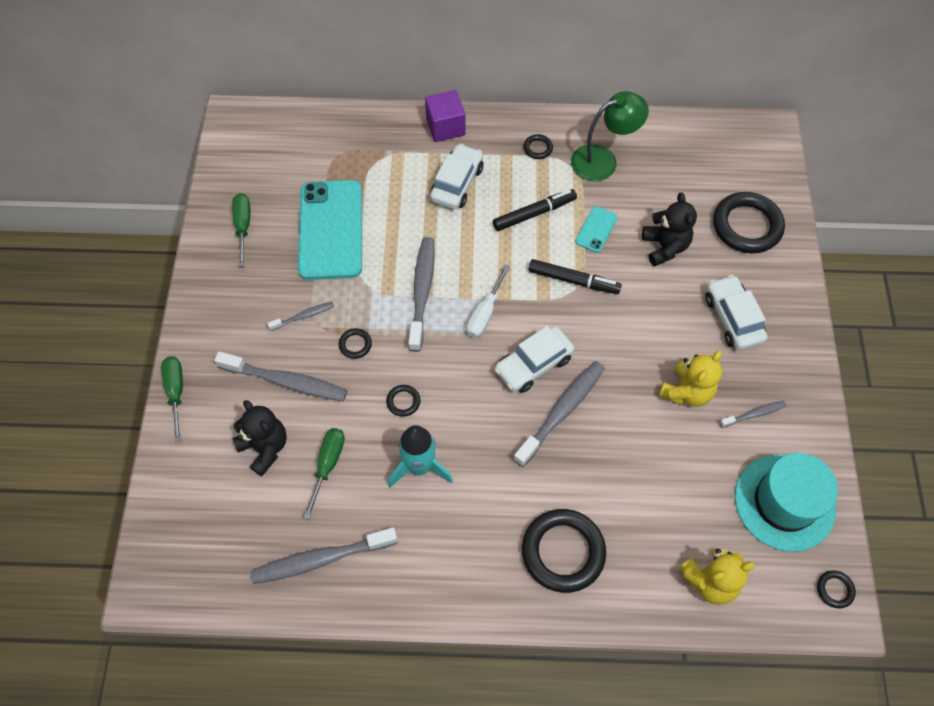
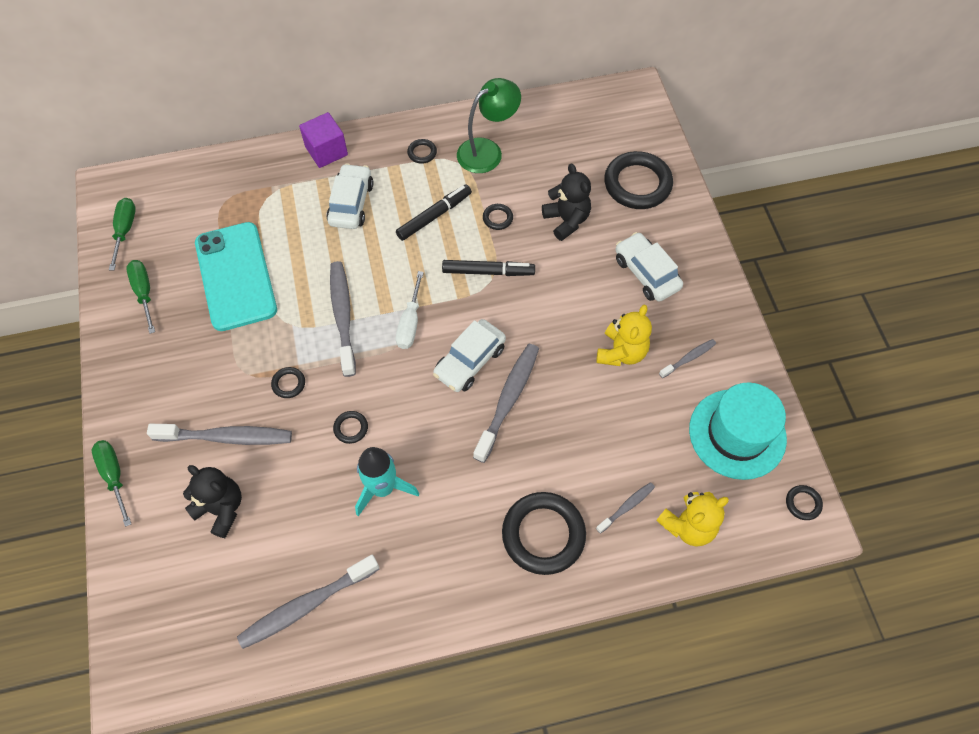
camera: 15 degrees left, 0 degrees up
grey toothbrush [267,301,334,331] -> grey toothbrush moved to [596,482,655,534]
green screwdriver [303,428,345,520] -> green screwdriver moved to [109,198,136,270]
turquoise phone [575,206,618,253] -> black ring [483,204,513,230]

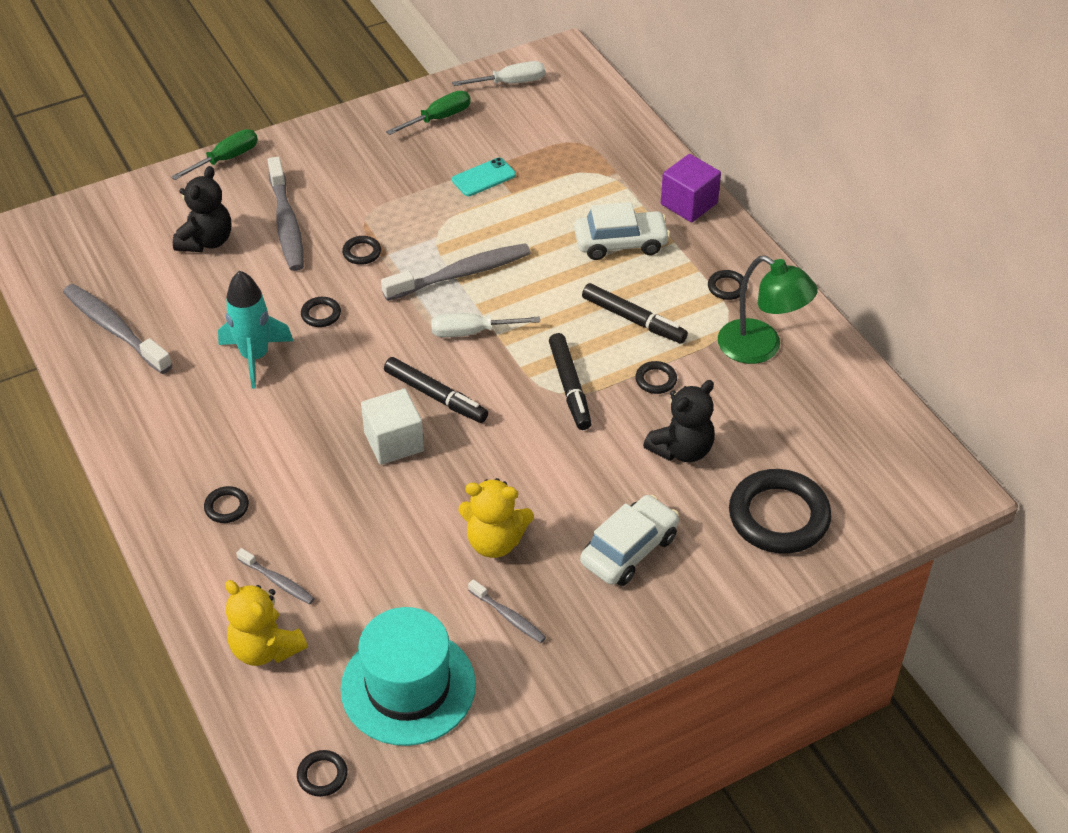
camera: 75 degrees right, 15 degrees down
green screwdriver [109,198,136,270] -> white screwdriver [452,61,545,86]
turquoise phone [195,222,277,331] -> turquoise phone [452,158,516,196], size x0.44
white car [433,319,506,392] -> black marker [384,357,488,423]
grey toothbrush [473,344,539,463] -> white cube [361,389,424,465]
black ring [502,492,586,575] -> black ring [204,486,249,523], size x0.44

